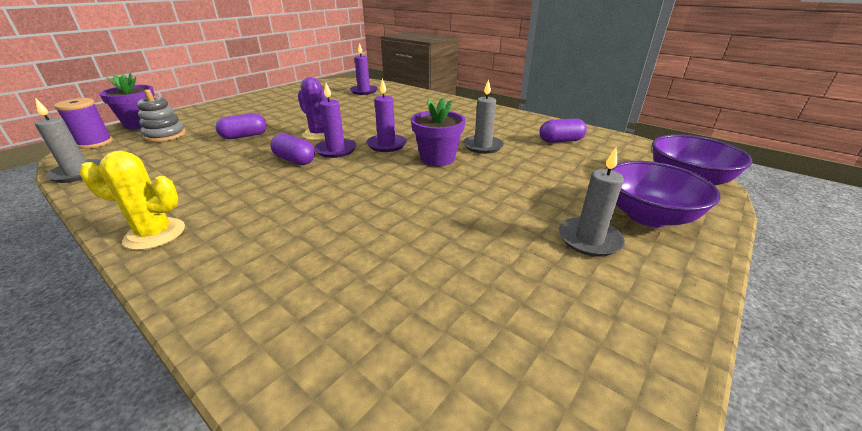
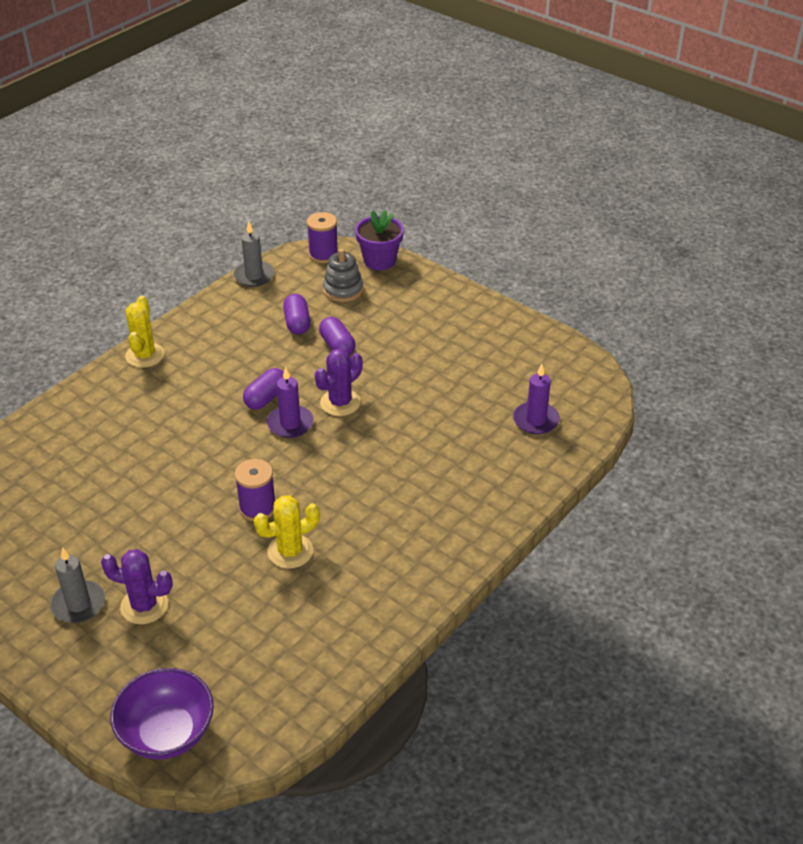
camera: 90 degrees right, 10 degrees up
purple candle [366,78,407,152] -> none
purple flower pot [411,98,465,166] -> purple spool [235,459,275,521]
grey candle [463,79,504,154] -> yellow cactus [254,495,320,569]
purple capsule [540,118,587,143] -> purple capsule moved to [283,294,310,335]
purple bowl [611,161,720,227] -> none
none -> purple cactus [101,549,173,624]

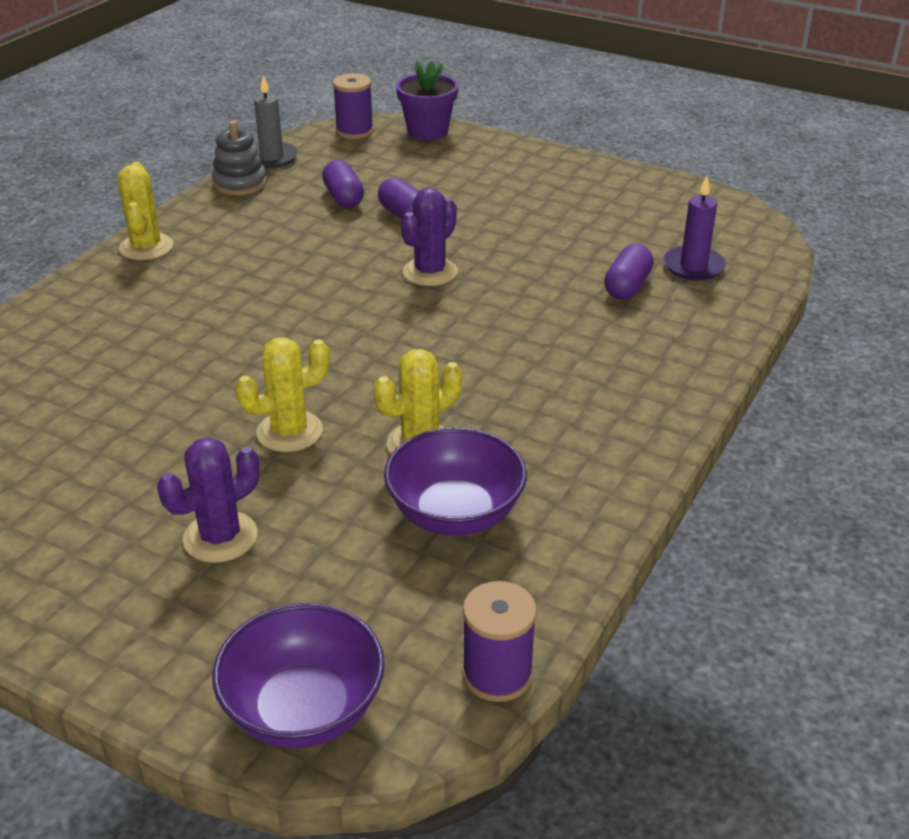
camera: 10 degrees left, 5 degrees down
grey candle [50,547,105,623] -> none
purple cactus [101,549,173,624] -> purple cactus turned 45 degrees counterclockwise [157,437,260,563]
purple spool [235,459,275,521] -> purple spool moved to [462,581,537,702]
purple capsule [243,368,284,410] -> purple capsule moved to [604,244,654,299]
purple candle [267,367,314,438] -> none
grey stacking toy [323,249,363,302] -> grey stacking toy moved to [212,121,267,195]
none -> yellow cactus [235,338,330,452]
none -> purple bowl [384,427,527,536]

